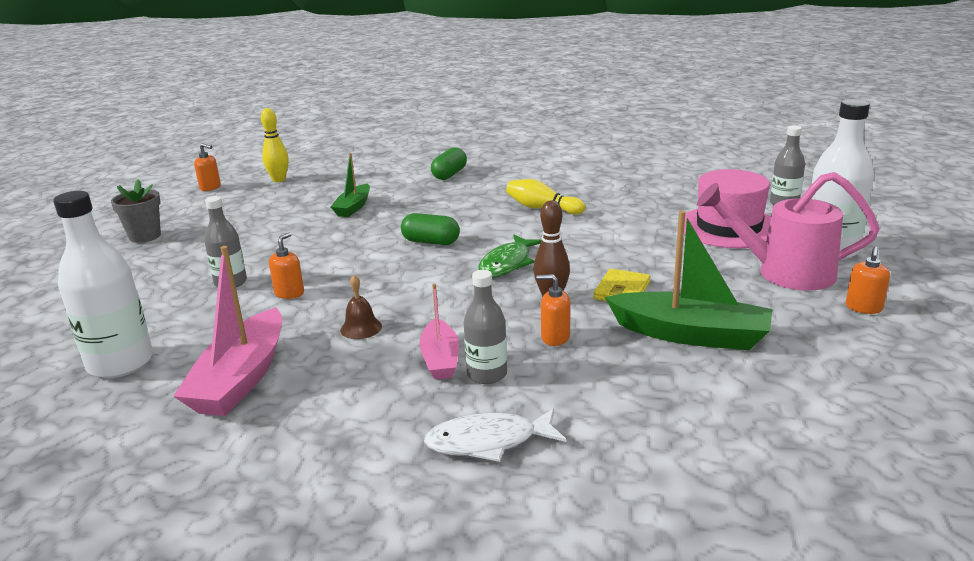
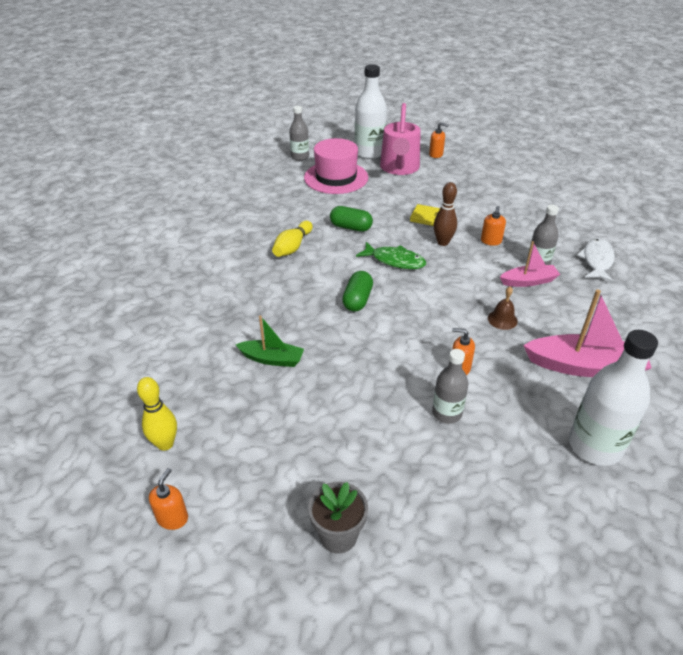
camera: 95 degrees left, 15 degrees up
white fish [424,408,566,462] -> white fish turned 150 degrees counterclockwise [577,238,615,282]
green capsule [431,147,467,180] -> green capsule moved to [330,206,373,232]
green boat [605,211,773,350] -> none

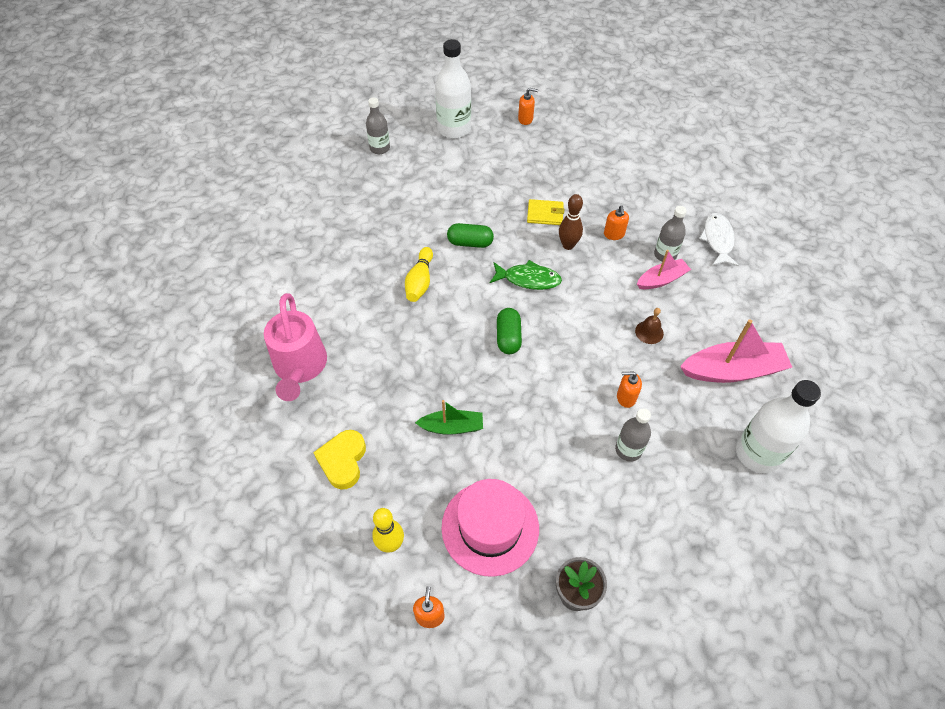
camera: 15 degrees left, 15 degrees up
pink hat [304,138,368,194] -> pink hat moved to [441,479,539,577]
pink watering can [380,103,421,175] -> pink watering can moved to [264,293,327,401]
none -> yellow heart [313,430,366,489]

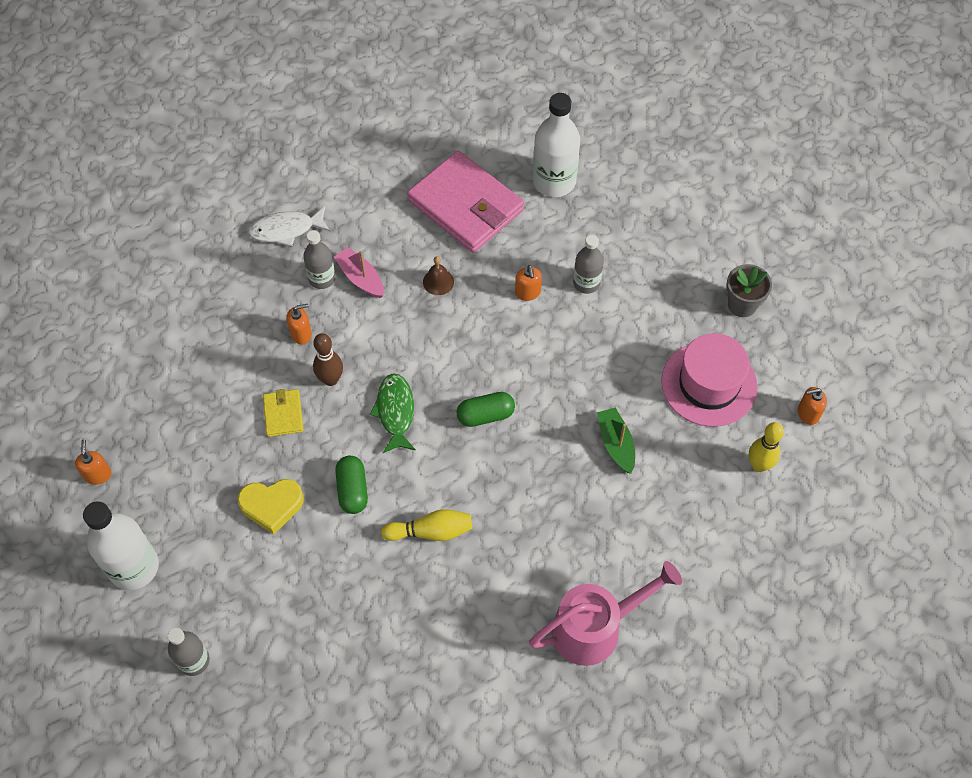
camera: 105 degrees left, 5 degrees up
yellow heart [313,430,366,489] -> yellow heart moved to [237,479,304,534]
pink boat [680,319,792,383] -> pink wallet [407,150,524,253]

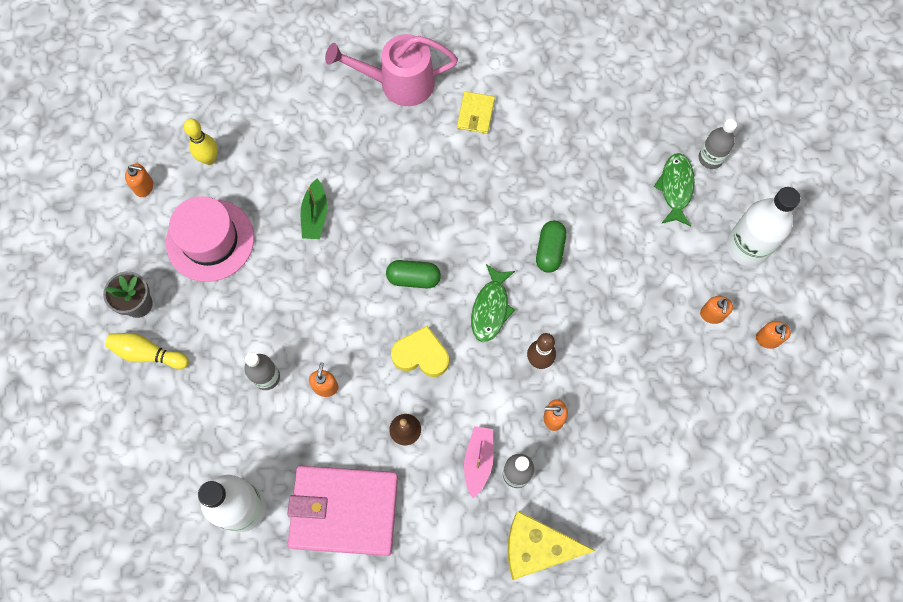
camera: 160 degrees left, 10 degrees up
yellow heart [237,479,304,534] -> yellow heart moved to [391,326,449,377]
white fish [248,207,331,246] -> yellow cheese [508,511,595,580]
yellow wallet [263,389,303,437] -> yellow wallet moved to [457,91,495,134]
pink boat [334,247,384,298] -> pink boat turned 150 degrees counterclockwise [464,426,493,498]
yellow bowling pin [381,509,472,541] -> yellow bowling pin moved to [105,333,189,369]
pink wallet [407,150,524,253] -> pink wallet turned 60 degrees counterclockwise [287,466,398,556]
none -> green fish [654,153,695,226]
none -> orange soap dispenser [700,296,733,324]

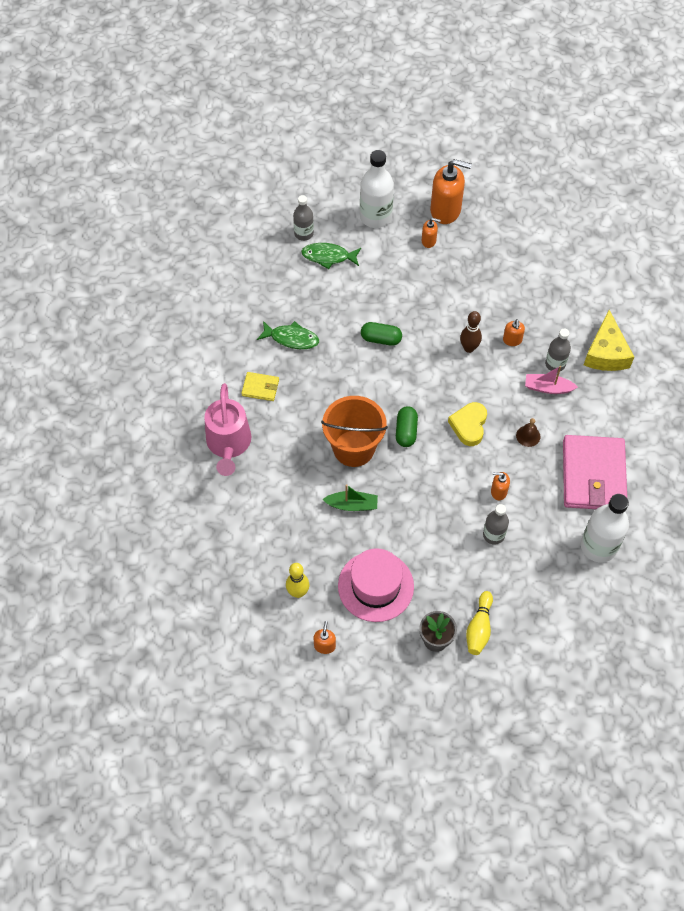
camera: 90 degrees left, 10 degrees down
green fish [471,264,515,342] -> green fish moved to [257,321,319,349]
orange soap dispenser [756,321,791,349] -> orange soap dispenser [430,159,472,224], size x2.10
none -> orange bucket [321,396,388,467]

